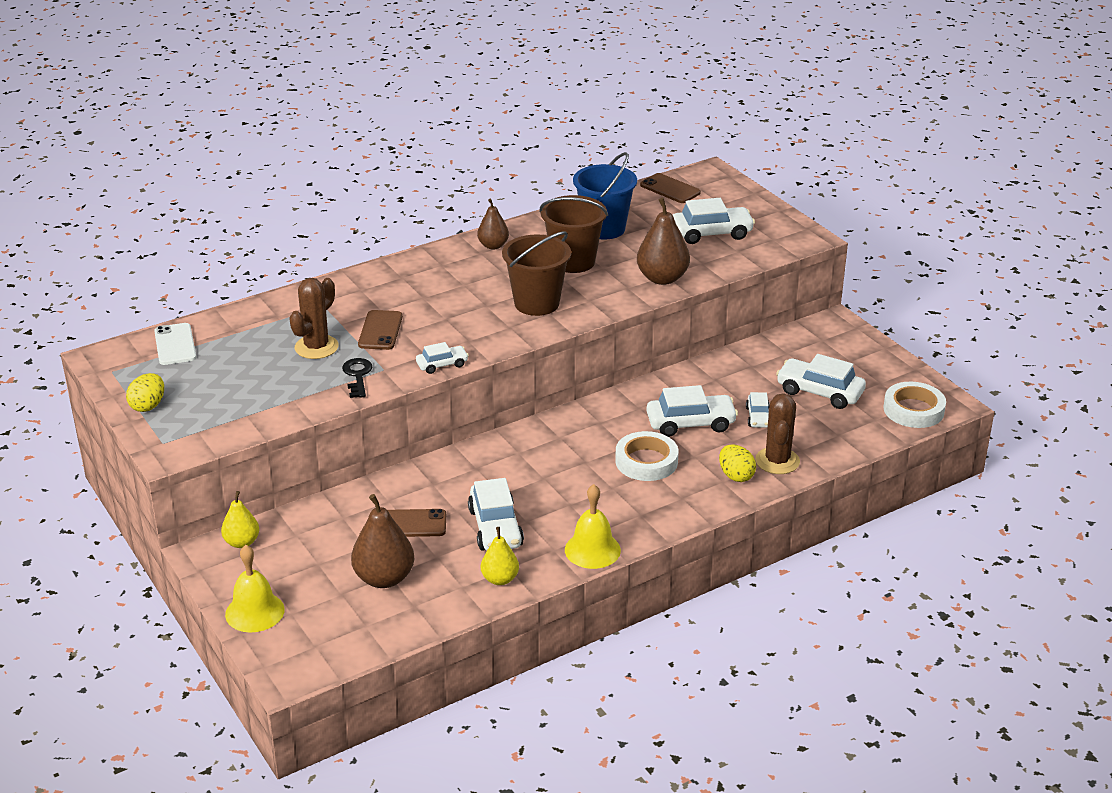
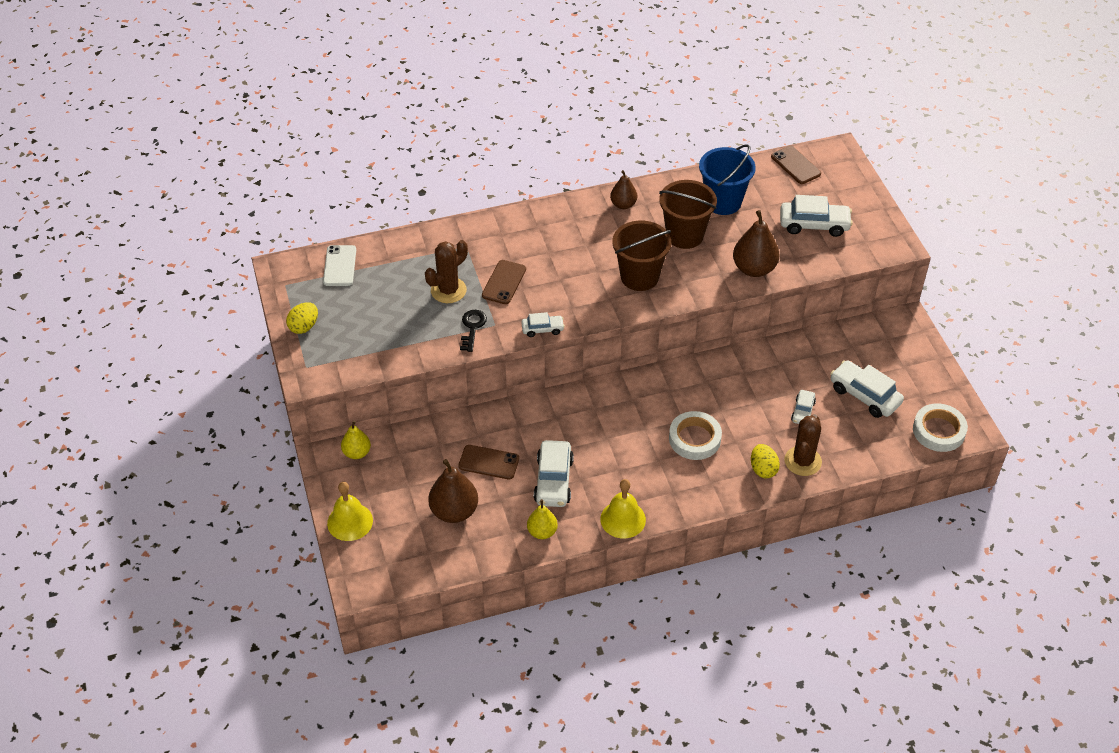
camera: 15 degrees right, 15 degrees up
white car [646,385,738,437] -> none

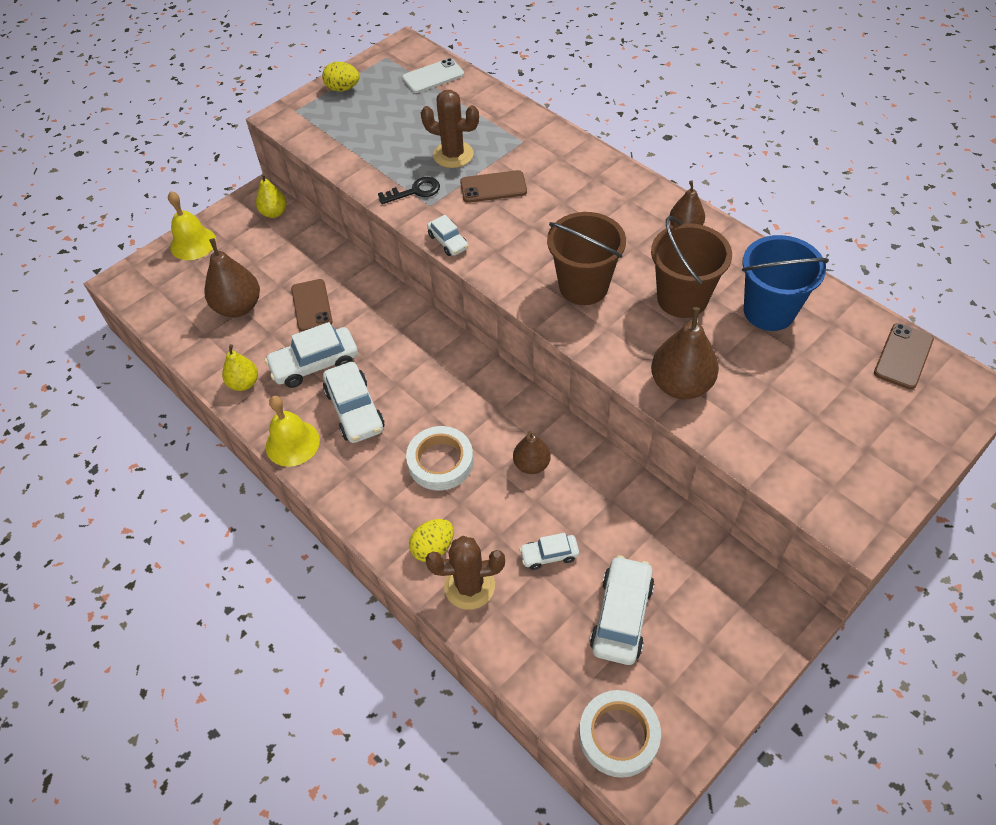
camera: 65 degrees right, 5 degrees up
white car [780,195,853,237] -> white car moved to [323,362,385,443]
none -> brown pear [513,431,551,474]

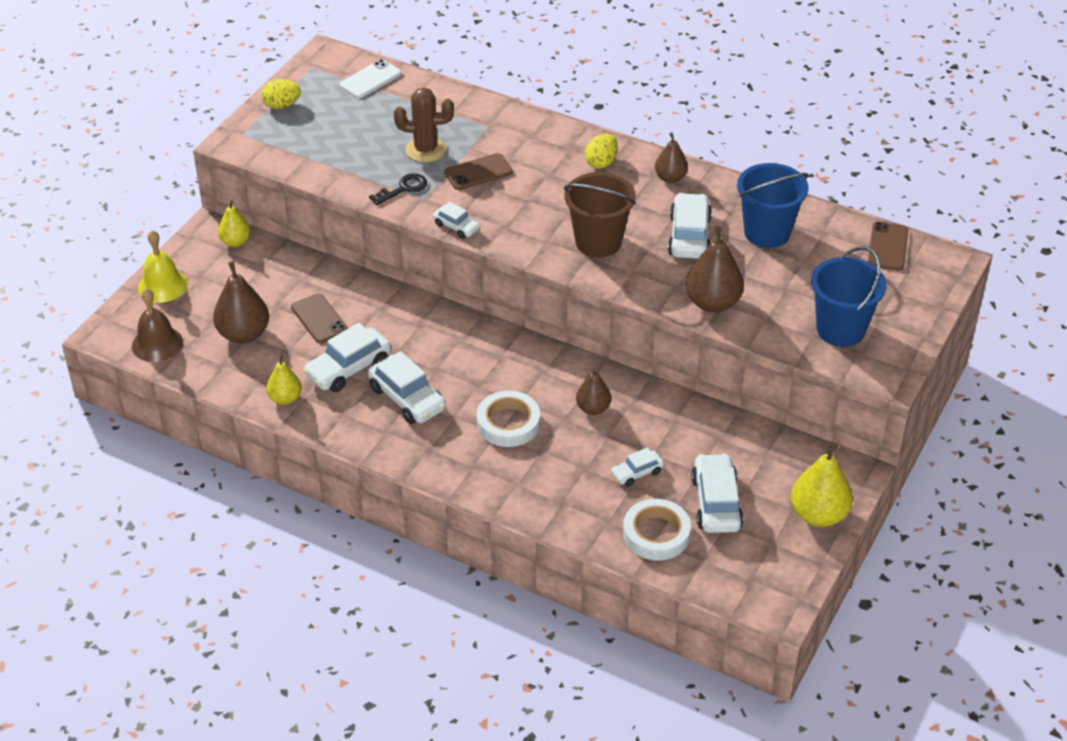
camera: 20 degrees left, 10 degrees down
yellow bell [266,396,320,467] -> none
yellow egg [409,519,454,562] -> yellow egg moved to [585,134,618,169]
brown cactus [426,536,505,610] -> none
white tape [579,690,661,778] -> white tape moved to [623,499,691,560]
brown bucket [651,216,732,318] -> white car [668,193,712,259]
none -> brown bell [132,288,183,362]
none -> yellow pear [791,443,853,527]
none -> blue bucket [811,246,887,347]

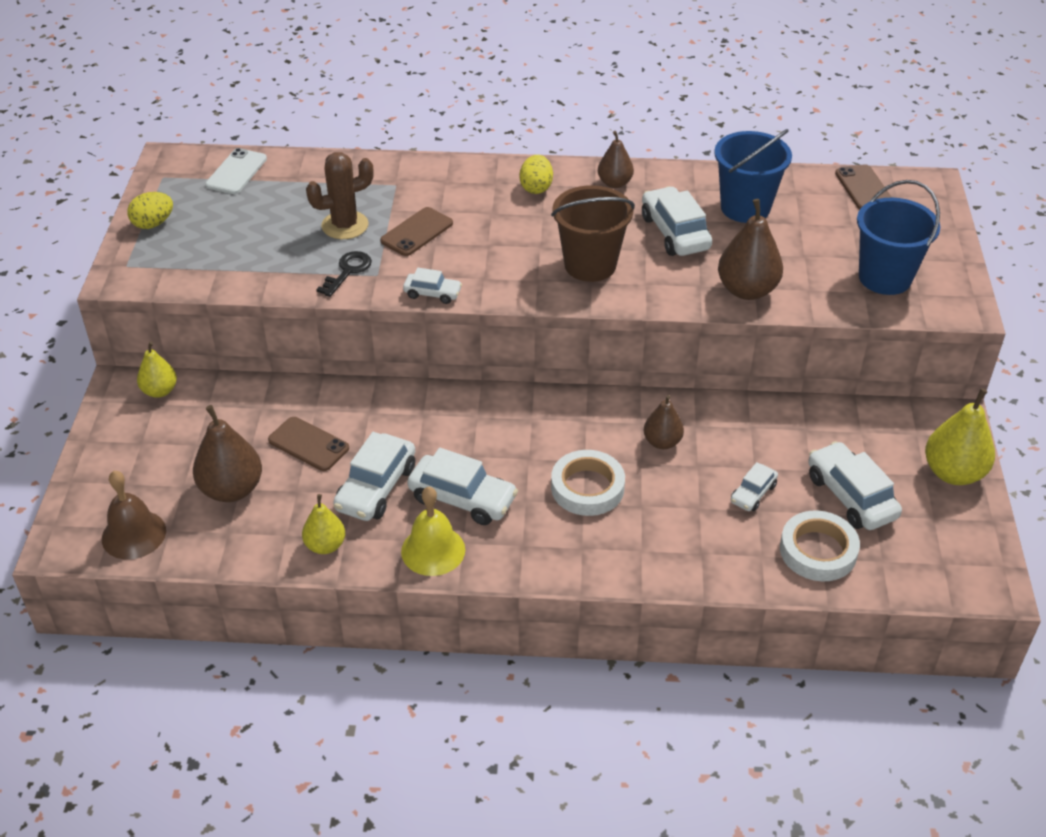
camera: 25 degrees left, 0 degrees up
yellow bell [138,230,188,303] -> yellow bell moved to [401,487,465,576]

